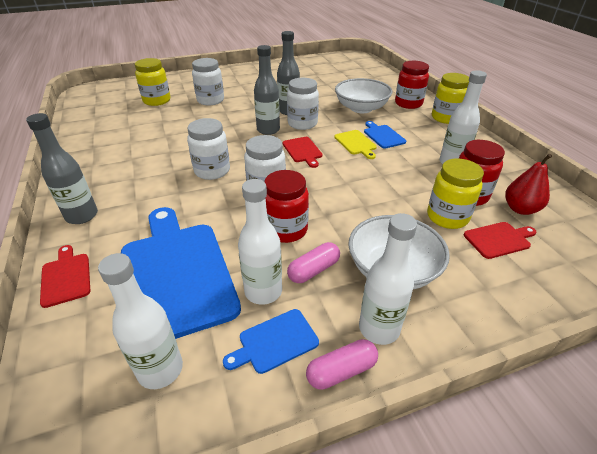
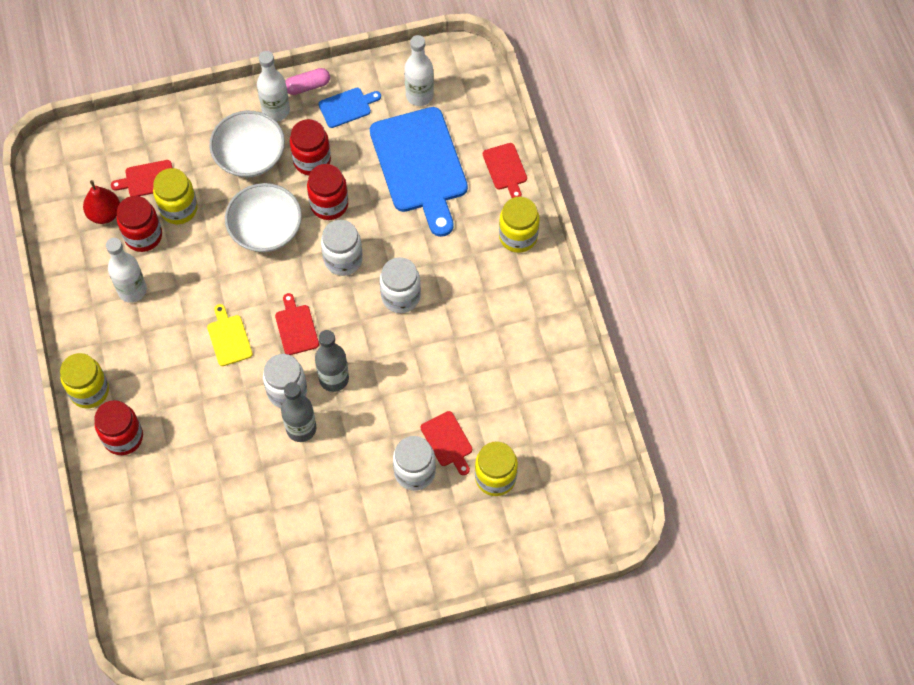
camera: 175 degrees left, 25 degrees up
grey bottle [26,113,98,224] -> yellow jar [499,197,539,253]
white bottle [238,179,282,305] -> none
pink capsule [287,242,340,283] -> red jar [290,119,331,176]
white bowl [335,78,392,113] -> white bowl moved to [225,183,302,252]
blue cutting board [364,121,406,148] -> none
none -> red cutting board [421,411,472,475]

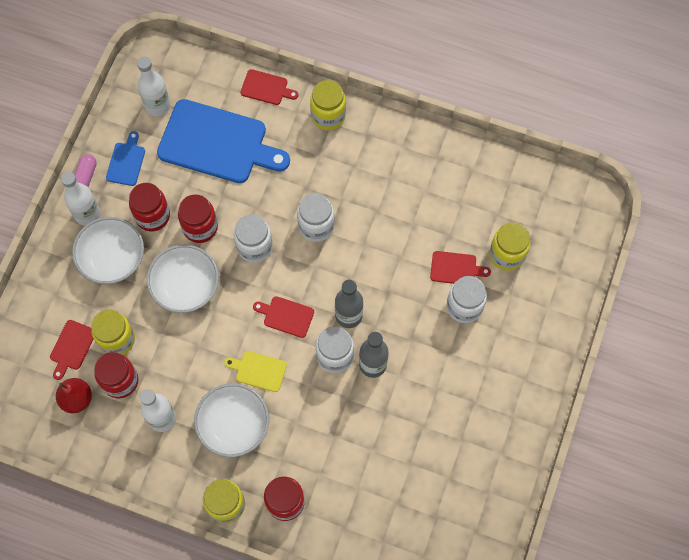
camera: 55 degrees left, 5 degrees up
none -> white bowl [194,383,269,457]

